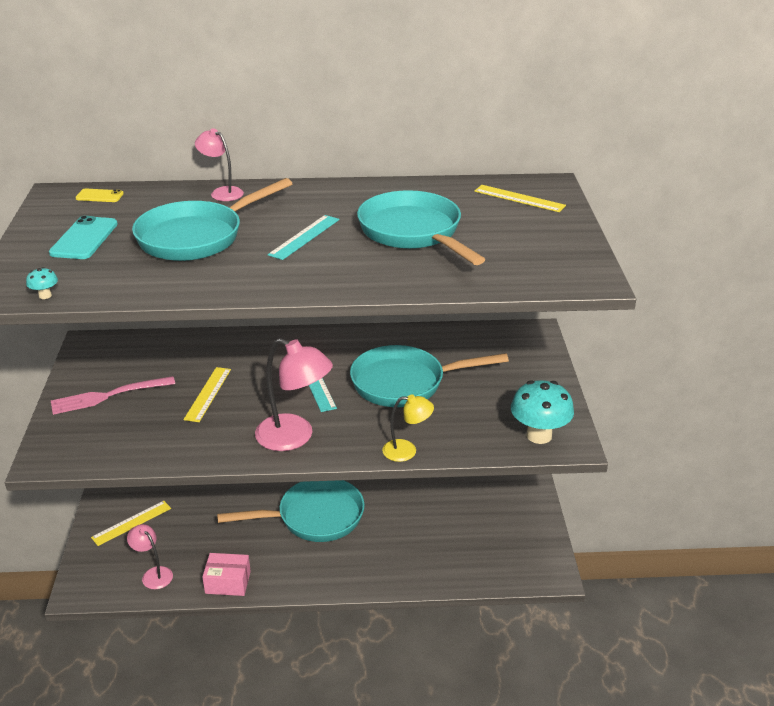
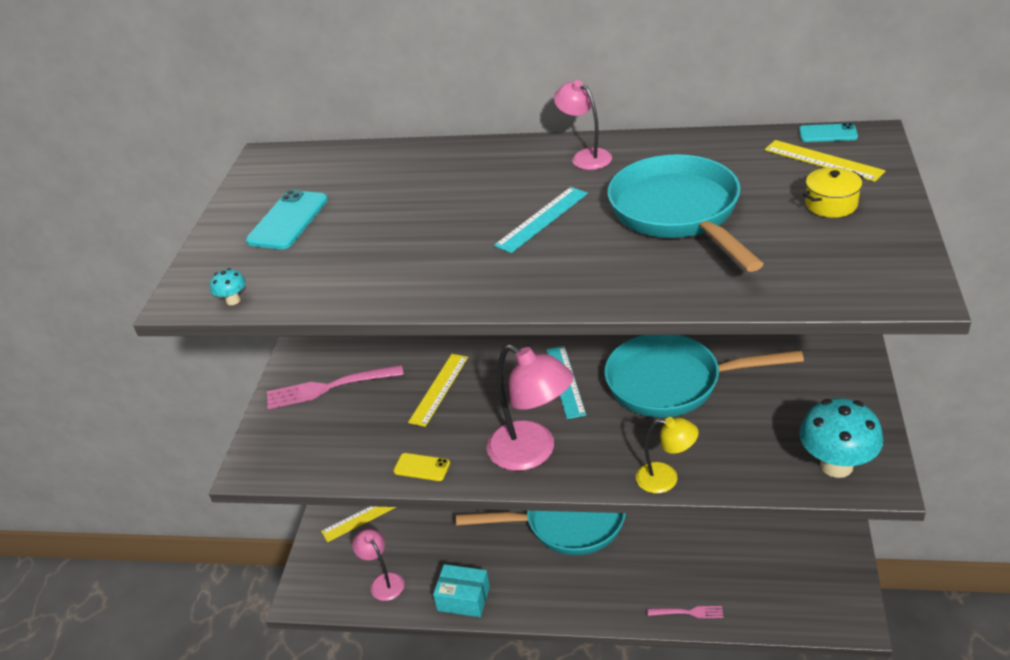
camera: 15 degrees right, 5 degrees up
yellow phone [75,189,124,202] -> yellow phone moved to [393,453,450,481]
turquoise pan [132,178,293,261] -> none
pink lamp [195,128,244,201] -> pink lamp moved to [554,80,612,170]
pink box [202,553,251,596] -> turquoise box [433,564,490,617]
none -> pink fork [647,606,723,618]
none -> turquoise phone [799,123,858,142]
none -> yellow pot [803,167,864,218]

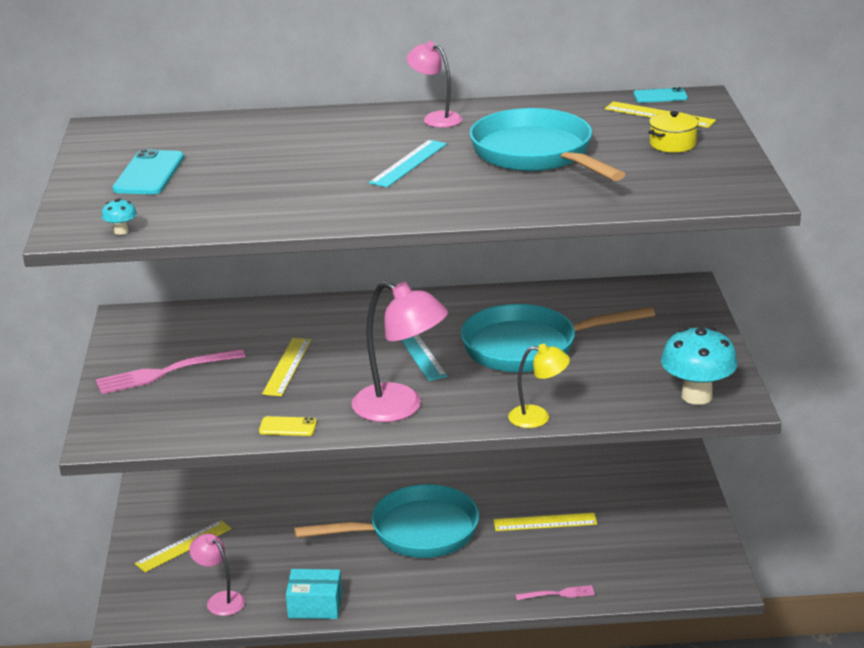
camera: 15 degrees left, 10 degrees down
none -> yellow ruler [494,513,597,531]

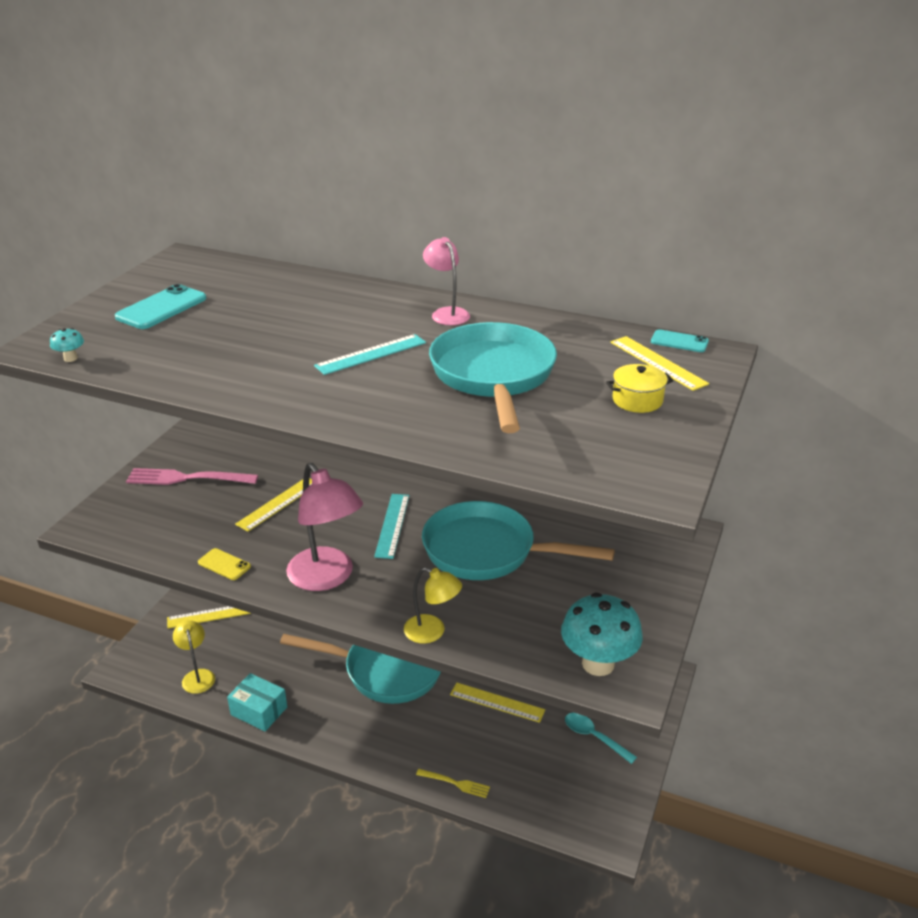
camera: 25 degrees right, 5 degrees up
pink lamp [189,533,245,616] -> yellow lamp [173,620,215,694]
pink fork [516,585,595,600] -> yellow fork [416,769,490,798]
none -> turquoise spoon [565,713,637,764]

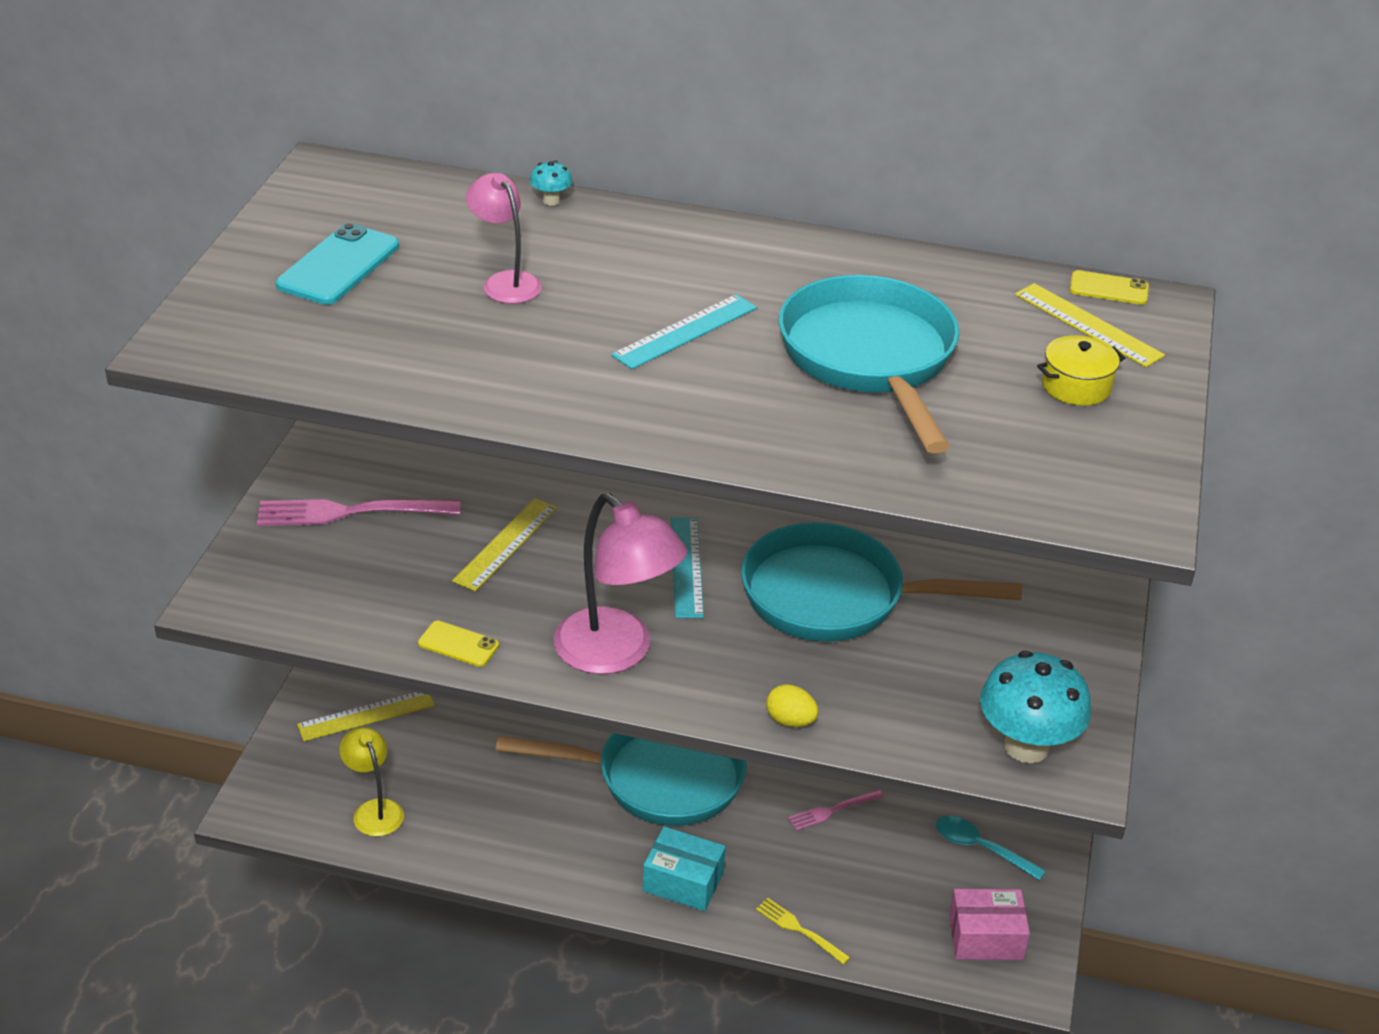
camera: 10 degrees left, 5 degrees up
turquoise mushroom [50,328,84,362] -> turquoise mushroom moved to [530,161,572,206]
turquoise box [227,673,287,731] -> turquoise box moved to [643,826,726,911]
yellow lamp [404,567,462,644] -> yellow egg [766,684,818,727]
yellow fork [416,769,490,798] -> yellow fork turned 150 degrees counterclockwise [756,898,851,965]
pink lamp [423,237,470,325] -> pink lamp moved to [466,173,542,304]
yellow ruler [450,683,545,723] -> pink fork [788,790,884,831]
turquoise phone [651,329,709,352] -> yellow phone [1070,270,1149,305]
none -> pink box [949,889,1030,960]

